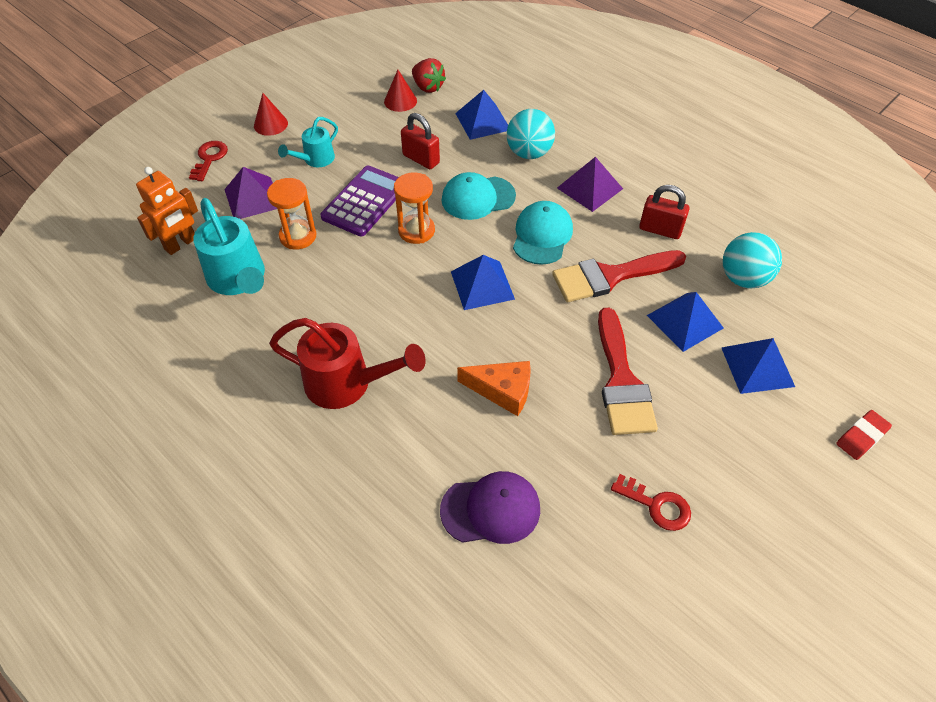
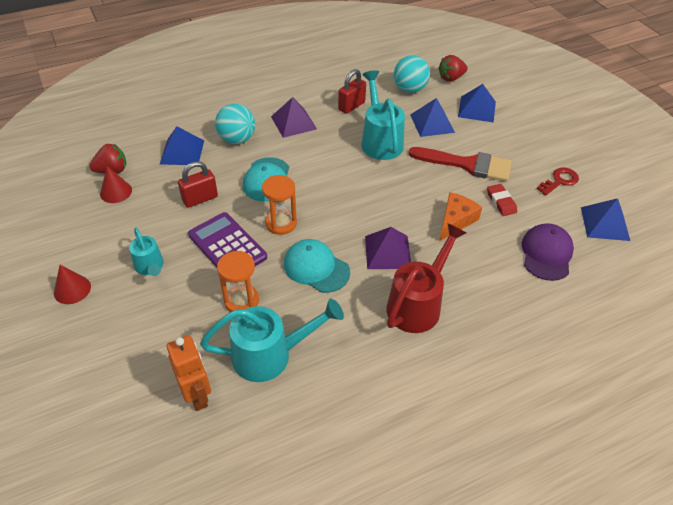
camera: 70 degrees left, 5 degrees down
red key [189,141,228,181] -> none
purple pyramid [224,167,277,219] -> purple pyramid moved to [365,227,411,269]
blue pyramid [451,255,515,310] -> blue pyramid moved to [581,198,630,241]
turquoise cap [513,201,573,265] -> turquoise cap moved to [284,239,350,293]
red brush [552,250,686,302] -> turquoise watering can [361,70,405,160]
red eraser [836,410,892,460] -> red eraser moved to [487,184,517,216]
none -> red strawberry [438,55,468,82]

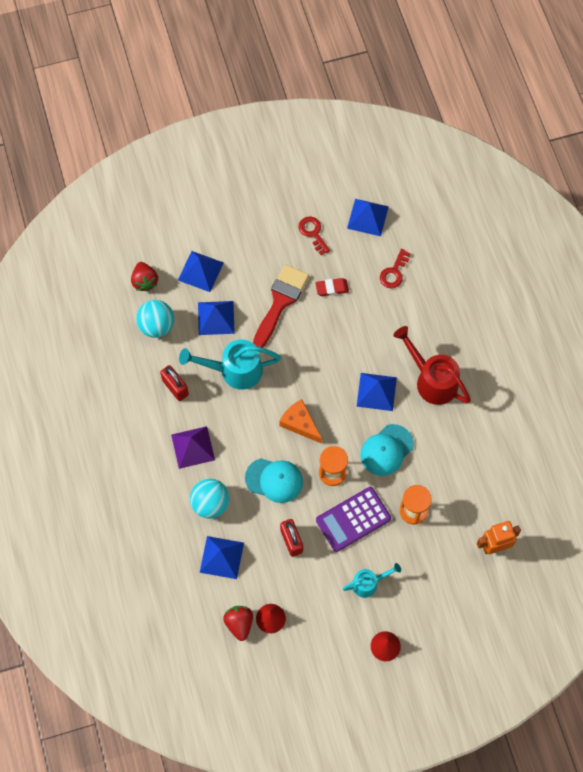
camera: 80 degrees left, 20 degrees up
turquoise watering can [200,299,344,382] -> none
purple pyramid [365,227,411,269] -> blue pyramid [357,373,397,411]
orange cheese [439,192,482,241] -> orange cheese moved to [279,399,322,444]
purple cap [522,223,574,281] -> red key [380,249,411,288]

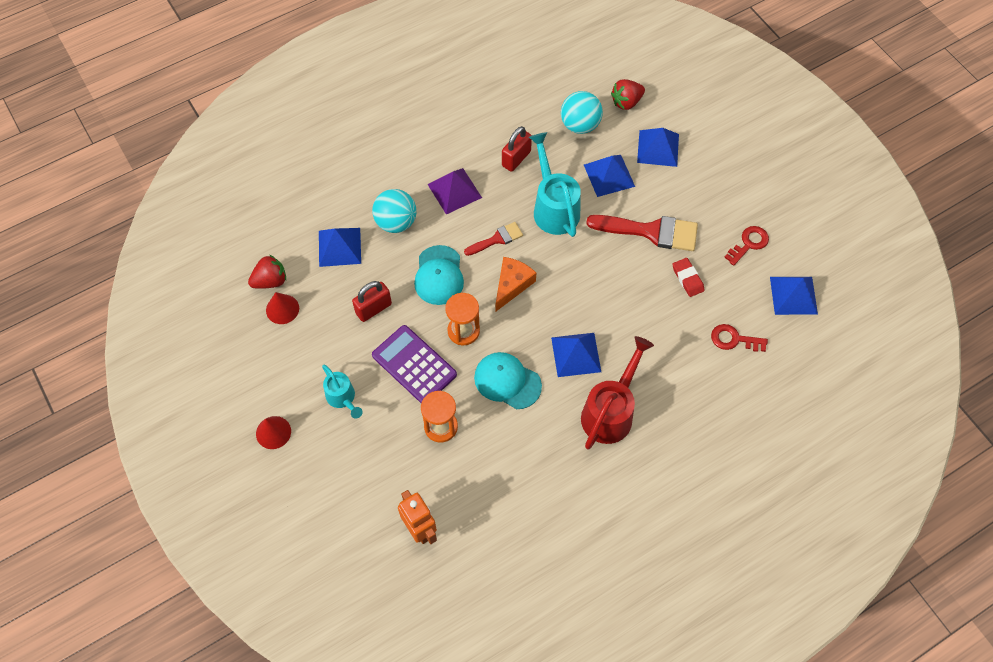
camera: 75 degrees right, 5 degrees down
none -> red brush [464,222,523,256]

